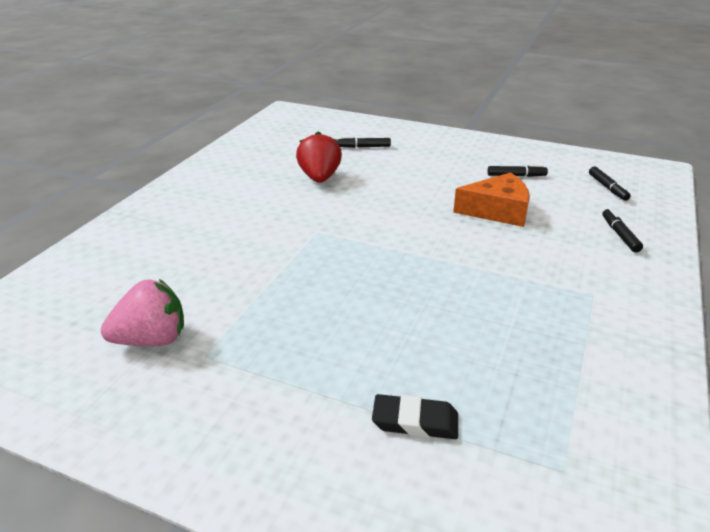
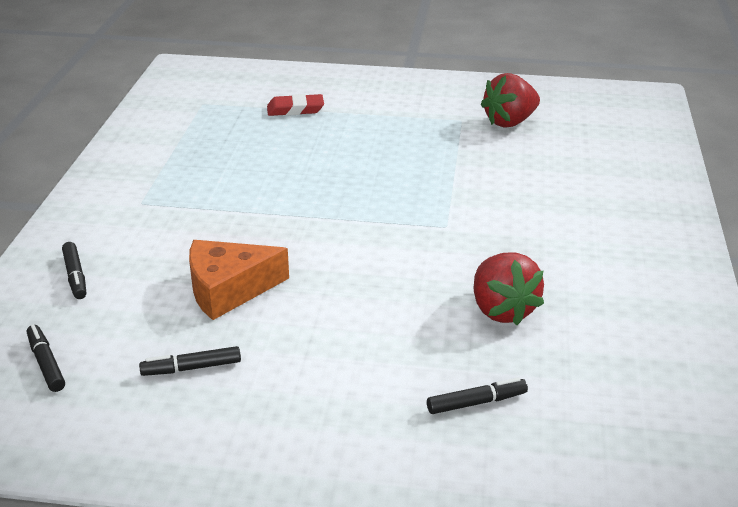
camera: 165 degrees right, 0 degrees up
pink strawberry [101,279,184,346] -> red strawberry [481,73,540,127]
black eraser [372,394,458,439] -> red eraser [267,94,324,116]

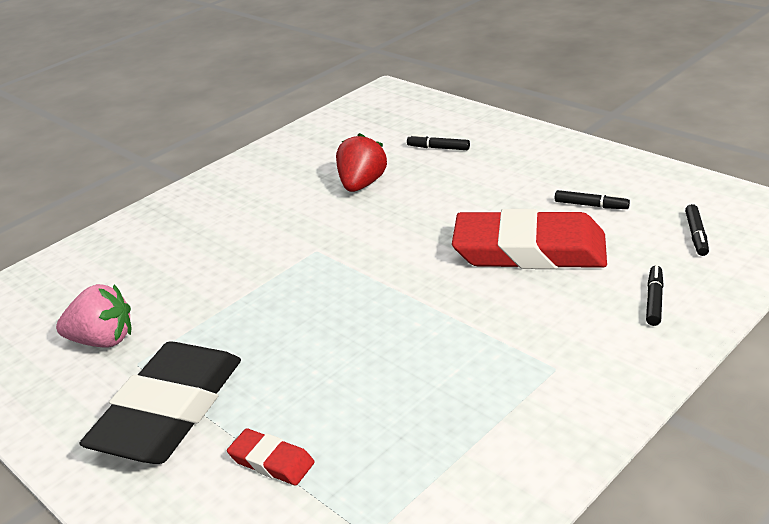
camera: 140 degrees left, 0 degrees up
orange cheese [189,240,289,320] -> red eraser [452,209,607,269]
red strawberry [481,73,540,127] -> pink strawberry [56,284,131,348]
none -> black eraser [80,342,241,464]

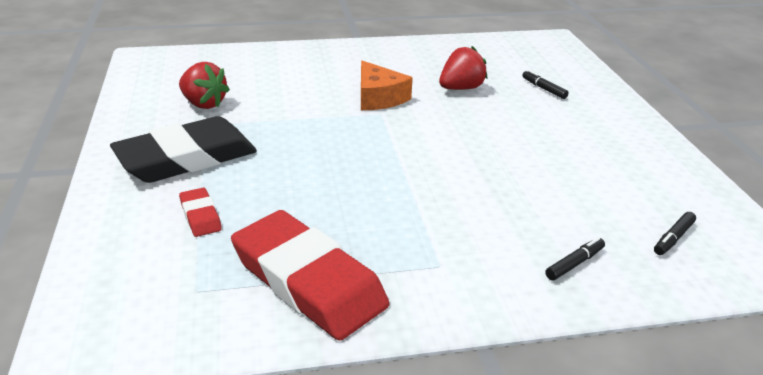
camera: 30 degrees right, 0 degrees up
pink strawberry [56,284,131,348] -> red strawberry [179,62,230,109]
red eraser [452,209,607,269] -> red eraser moved to [231,210,389,341]
black marker [555,190,630,209] -> none
none -> orange cheese [361,61,413,110]

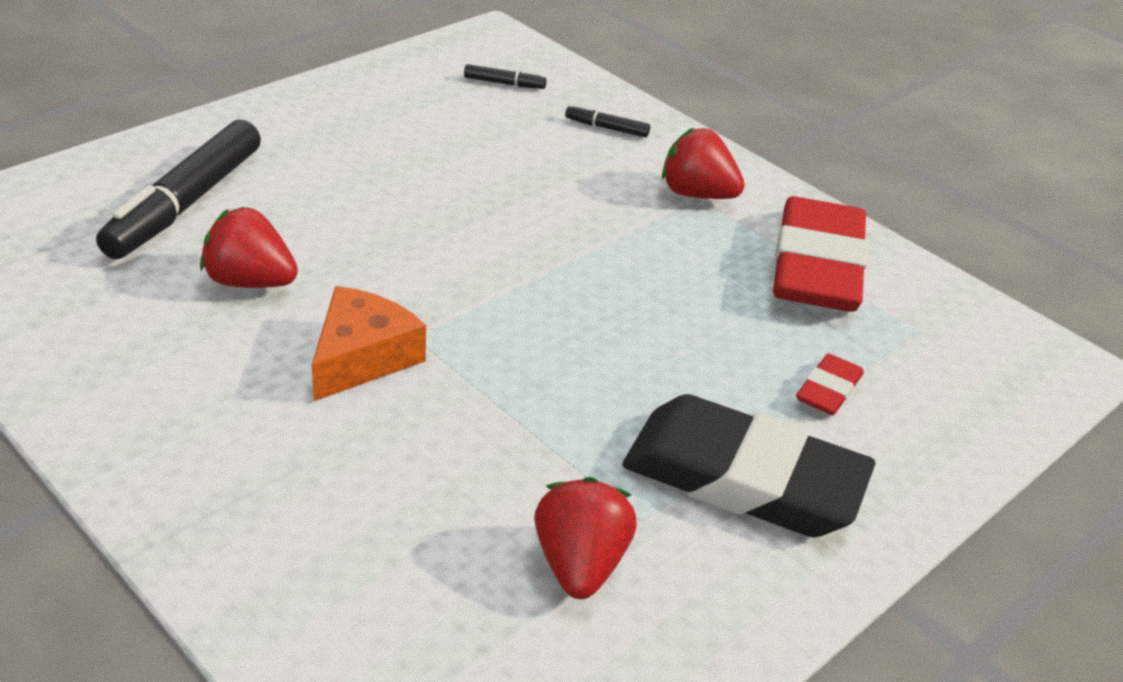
camera: 125 degrees left, 5 degrees up
black marker [522,70,569,99] -> black marker [96,120,261,259], size x2.35
none -> red strawberry [662,128,745,199]

